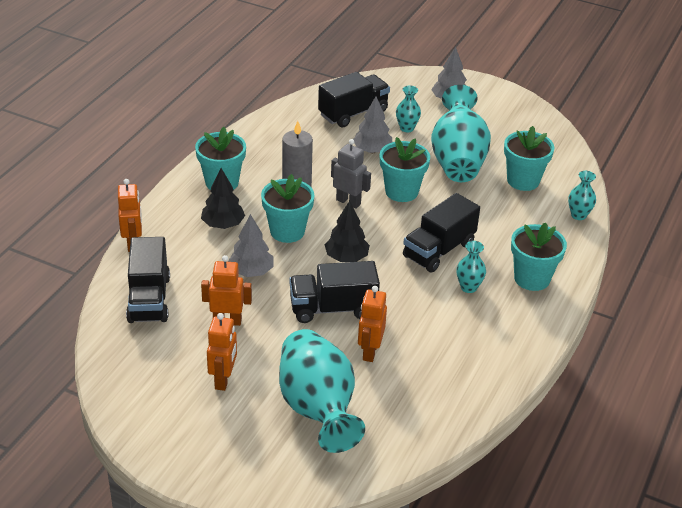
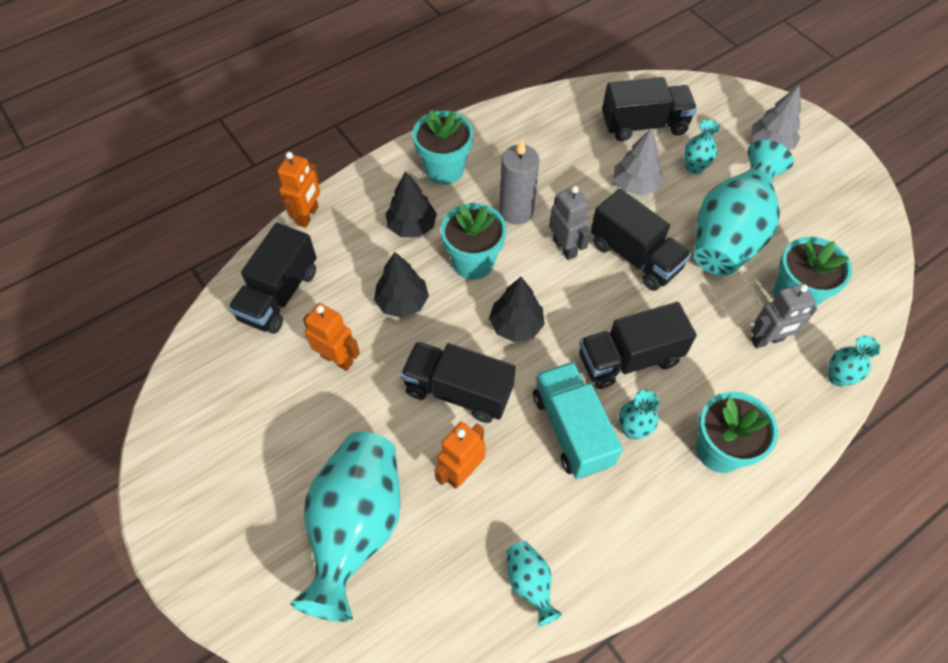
camera: 30 degrees right, 20 degrees up
orange robot [207,313,237,391] -> none
grey tree [228,214,273,277] -> black tree [374,252,429,318]
turquoise flower pot [380,137,430,202] -> black truck [590,188,691,291]
none -> turquoise vase [506,541,562,626]
none -> turquoise truck [533,362,623,479]
none -> grey robot [751,284,817,349]

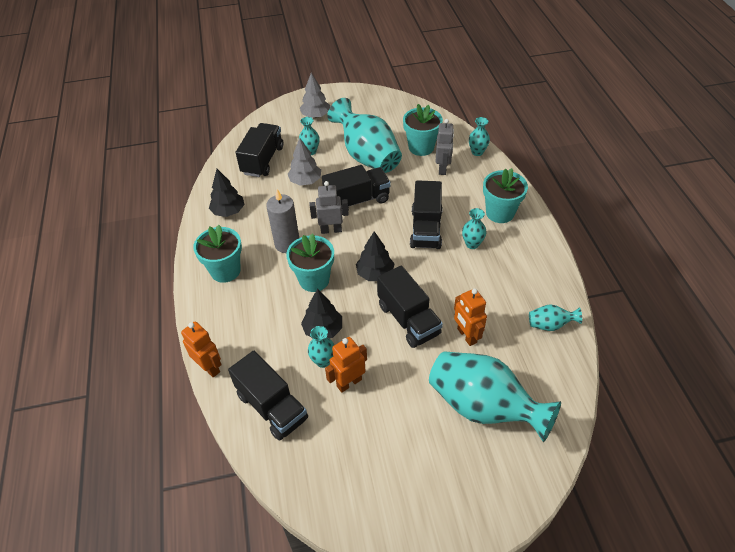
camera: 65 degrees left, 10 degrees down
black tree [385,171,437,237] -> black tree moved to [209,169,245,217]
black truck [400,341,516,423] -> black truck turned 75 degrees counterclockwise [377,266,443,348]
turquoise truck [533,362,623,479] -> none
none -> turquoise vase [308,326,334,368]

